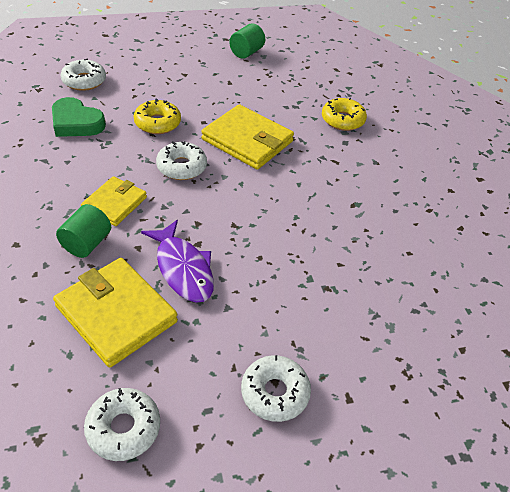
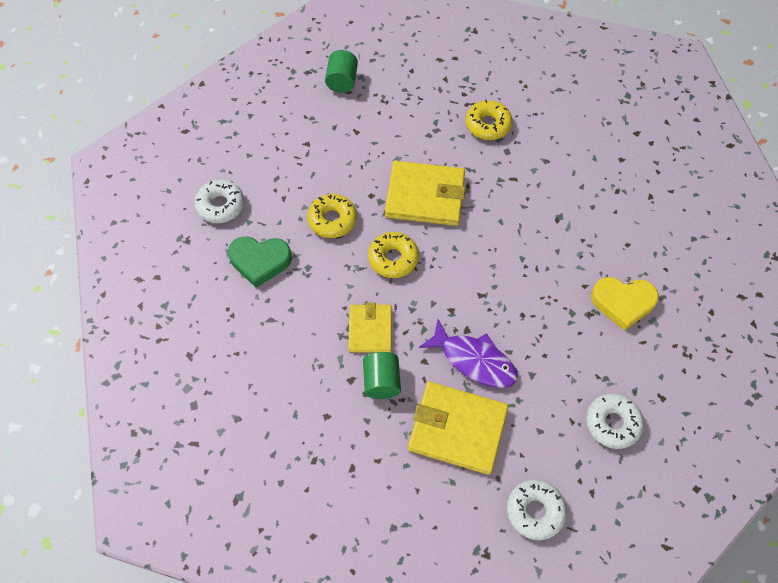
camera: 25 degrees left, 15 degrees up
white donut [156,141,207,180] -> yellow donut [368,232,419,278]
none -> yellow heart [591,277,659,331]

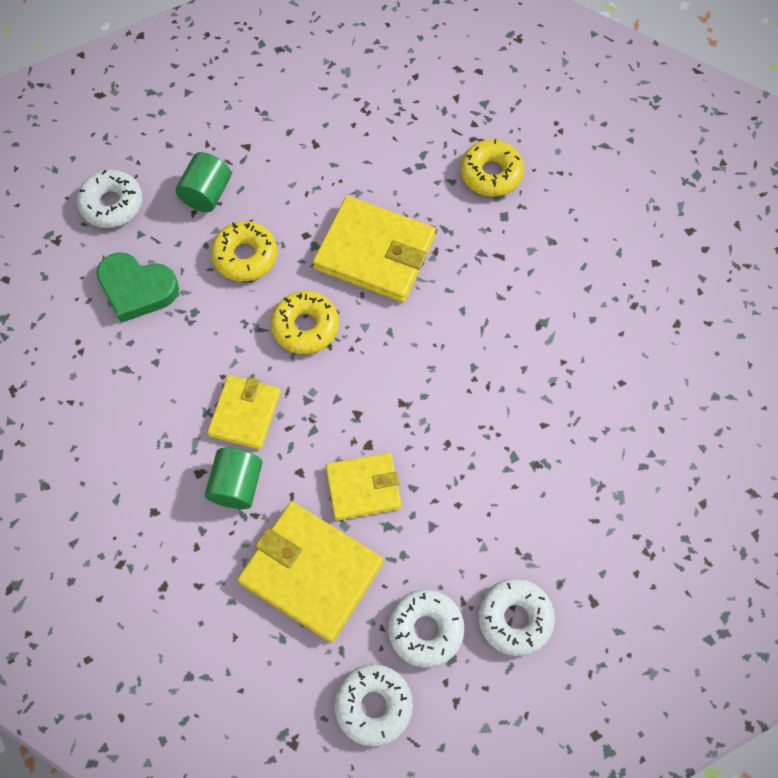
camera: 15 degrees right, 5 degrees up
green cylinder [325,50,358,93] -> green cylinder moved to [175,152,231,212]
purple fish [419,319,518,388] -> yellow wallet [326,453,402,520]
yellow heart [591,277,659,331] -> none
none -> white donut [388,590,465,668]

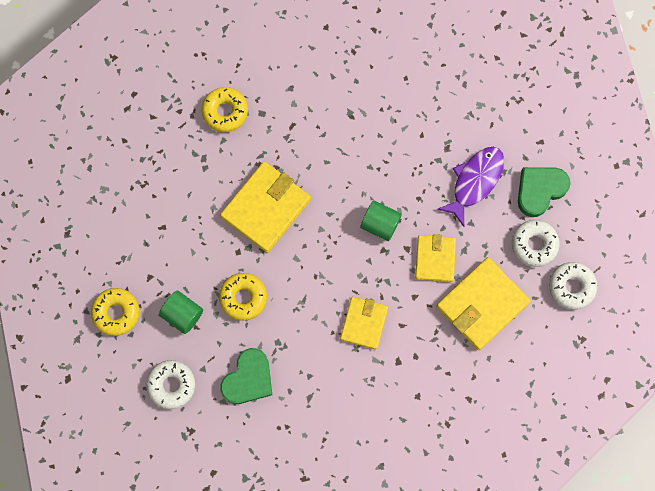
camera: 75 degrees left, 10 degrees up
green cylinder [205,448,263,509] -> green cylinder moved to [360,200,402,241]
yellow wallet [207,375,281,450] -> yellow wallet turned 75 degrees clockwise [340,297,388,350]
yellow donut [271,291,339,354] -> yellow donut moved to [91,288,139,336]
white donut [478,579,555,656] -> green heart [518,167,571,217]
none -> purple fish [438,147,504,227]

